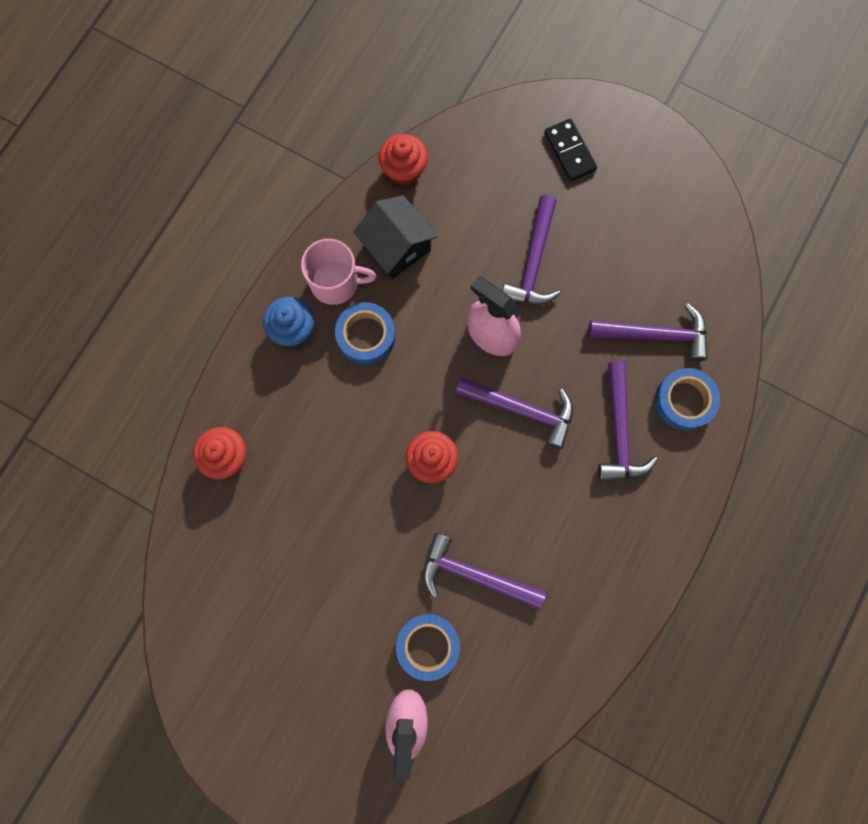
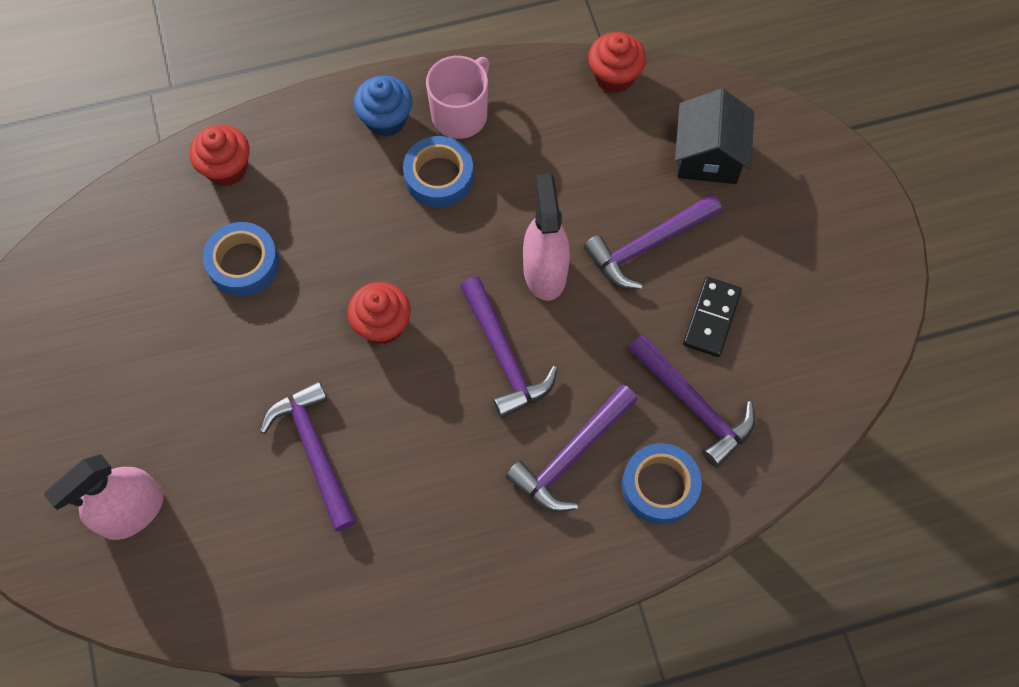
camera: 45 degrees right, 10 degrees down
pink mug [301,239,376,305] -> pink mug turned 105 degrees counterclockwise [426,56,489,139]
black house [353,195,438,279] -> black house moved to [675,89,754,184]
blue tape [396,614,460,681] -> blue tape moved to [203,222,279,296]
black domino [545,119,597,181] -> black domino moved to [683,277,742,357]

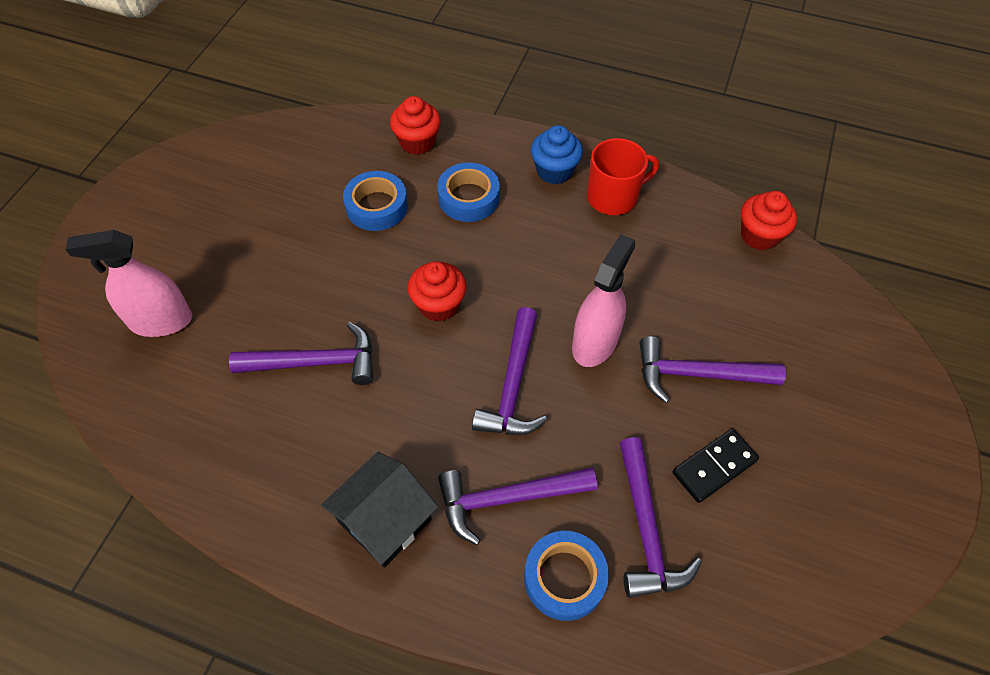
camera: 35 degrees right, 10 degrees down
purple hammer [260,381,357,532] -> purple hammer turned 75 degrees clockwise [229,322,373,385]
blue tape [403,136,474,208] -> blue tape moved to [437,162,500,222]
pink mug [426,56,489,139] -> red mug [587,138,659,215]
black house [675,89,754,184] -> black house moved to [321,452,438,568]

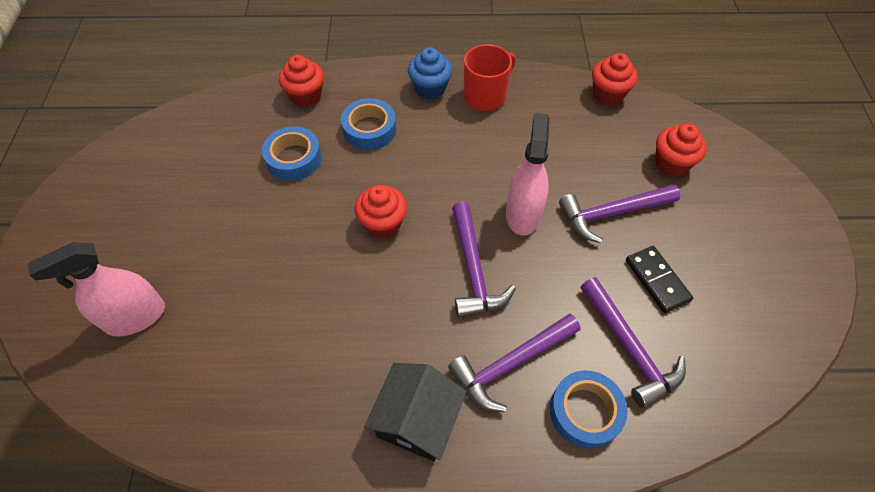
camera: 20 degrees left, 0 degrees up
purple hammer [229,322,373,385] -> none
black domino [673,429,759,503] -> black domino turned 60 degrees counterclockwise [626,246,693,313]
none -> red cupcake [655,123,707,176]

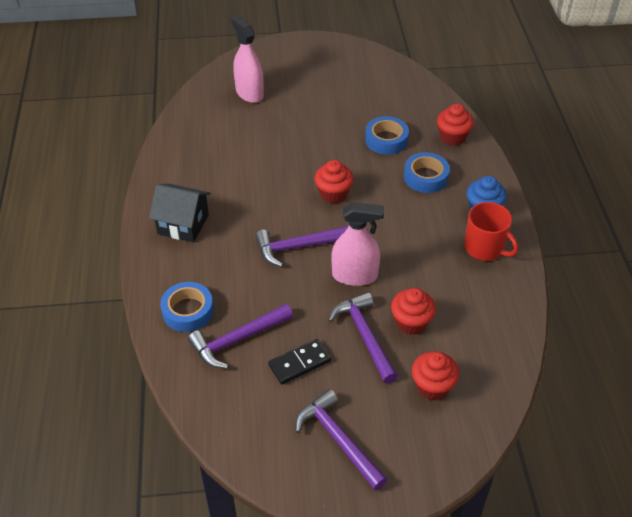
camera: 85 degrees right, 10 degrees down
purple hammer [448,314,580,412] -> purple hammer moved to [295,389,388,490]
red cupcake [592,53,638,105] -> red cupcake moved to [391,288,436,335]

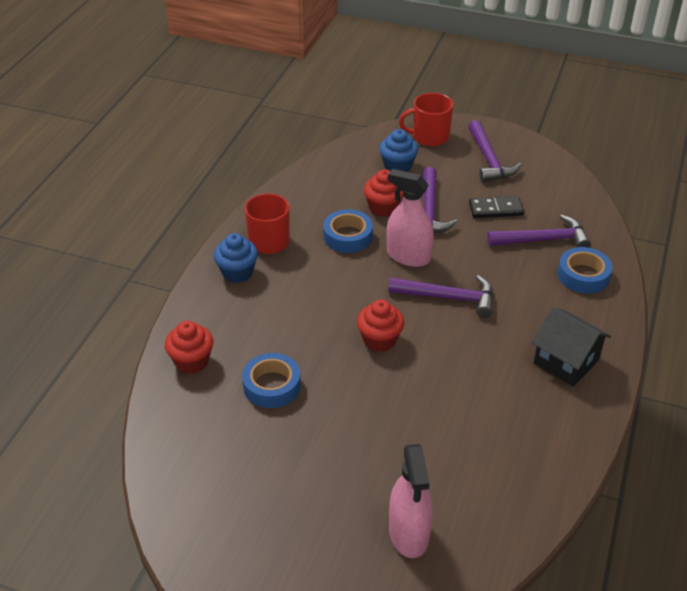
camera: 155 degrees left, 5 degrees down
blue tape [404,152,450,193] -> blue tape moved to [323,209,373,253]
red cupcake [412,351,459,400] -> blue cupcake [379,129,418,172]
none -> red mug [399,93,453,146]

